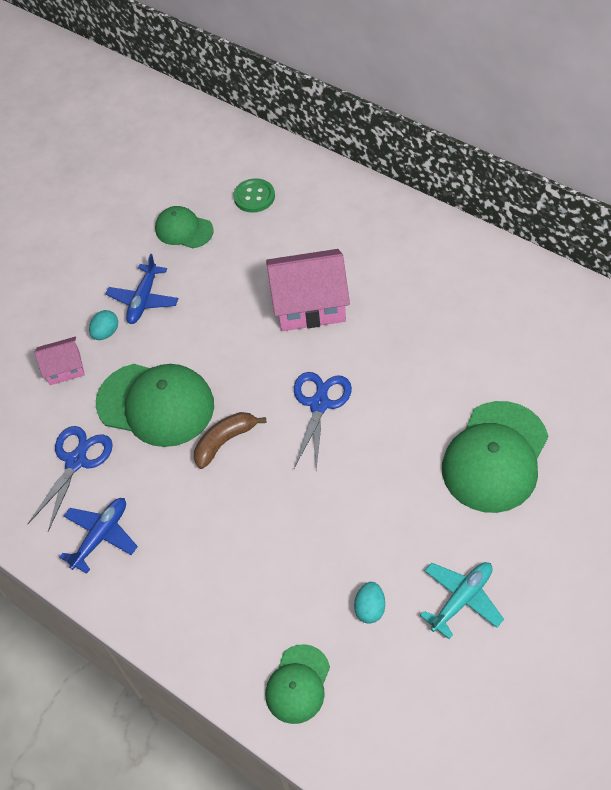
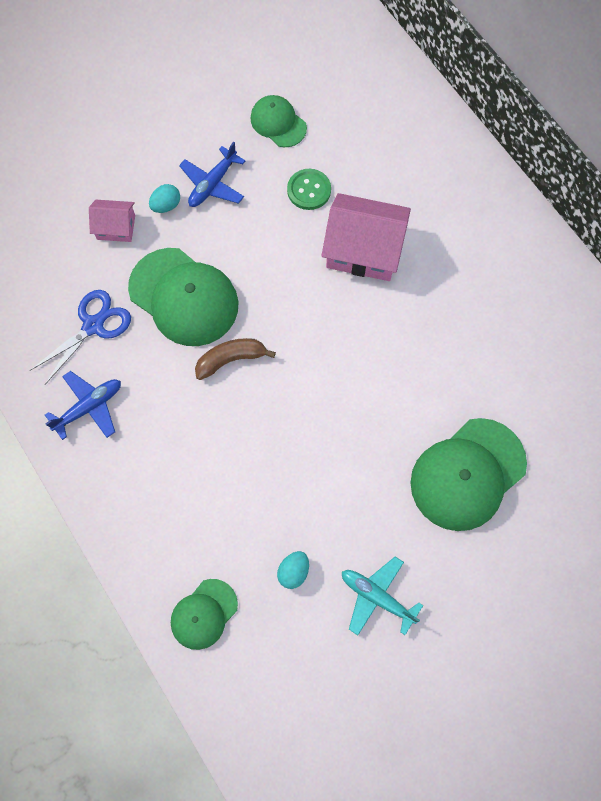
camera: 15 degrees right, 15 degrees up
green button [233,178,275,213] -> green button moved to [287,169,331,210]
blue scissors [294,372,352,469] -> none
turquoise plane [420,562,504,639] -> turquoise plane turned 120 degrees counterclockwise [342,556,423,636]

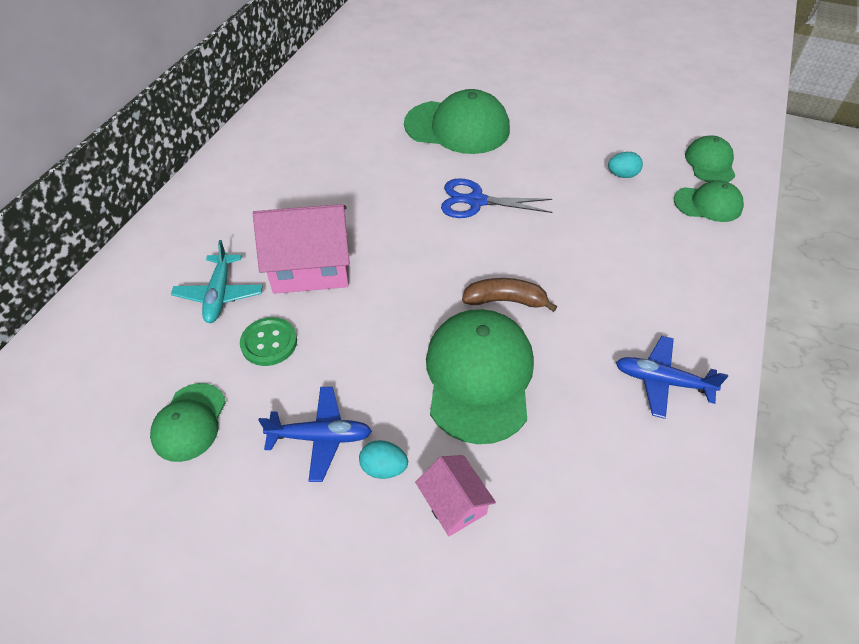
camera: 125 degrees left, 20 degrees down
blue scissors [30,290,131,385] -> blue scissors moved to [441,178,552,218]
brown banana [195,338,276,380] -> brown banana turned 150 degrees clockwise [462,278,557,312]
pink house [321,193,411,281] -> pink house turned 75 degrees counterclockwise [253,204,350,294]
turquoise plane [342,556,423,636] -> turquoise plane moved to [171,240,263,323]
none -> green cap [685,136,735,182]

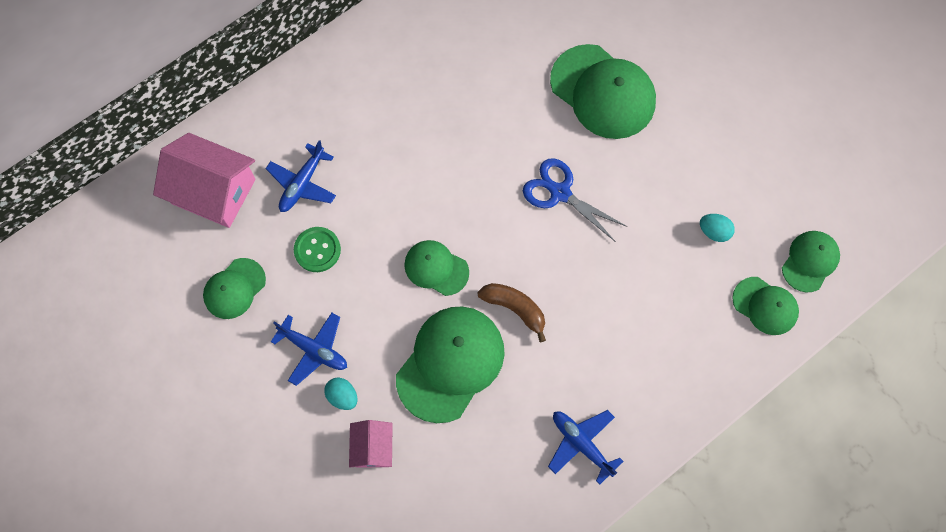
camera: 30 degrees right, 20 degrees up
turquoise plane [171,240,263,323] -> blue plane [266,140,336,212]
pink house [253,204,350,294] -> pink house moved to [153,133,256,228]
none -> green cap [404,240,469,296]

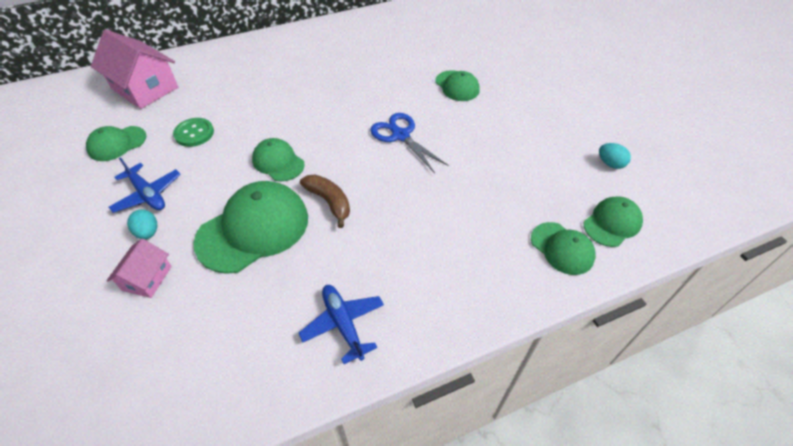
camera: 15 degrees right, 20 degrees down
blue plane [266,140,336,212] -> none
green cap [550,44,656,139] -> green cap [435,70,479,101], size x0.56
turquoise egg [700,214,735,242] -> turquoise egg moved to [599,143,631,169]

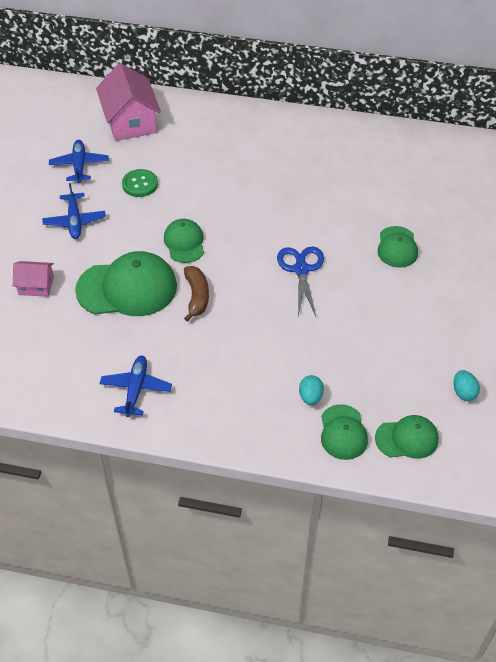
camera: 35 degrees right, 0 degrees up
green cap [86,126,146,161] -> blue plane [49,140,109,183]
pink house [107,239,172,298] -> pink house turned 45 degrees clockwise [13,261,54,297]
turquoise egg [127,209,157,239] -> turquoise egg moved to [299,375,324,405]

